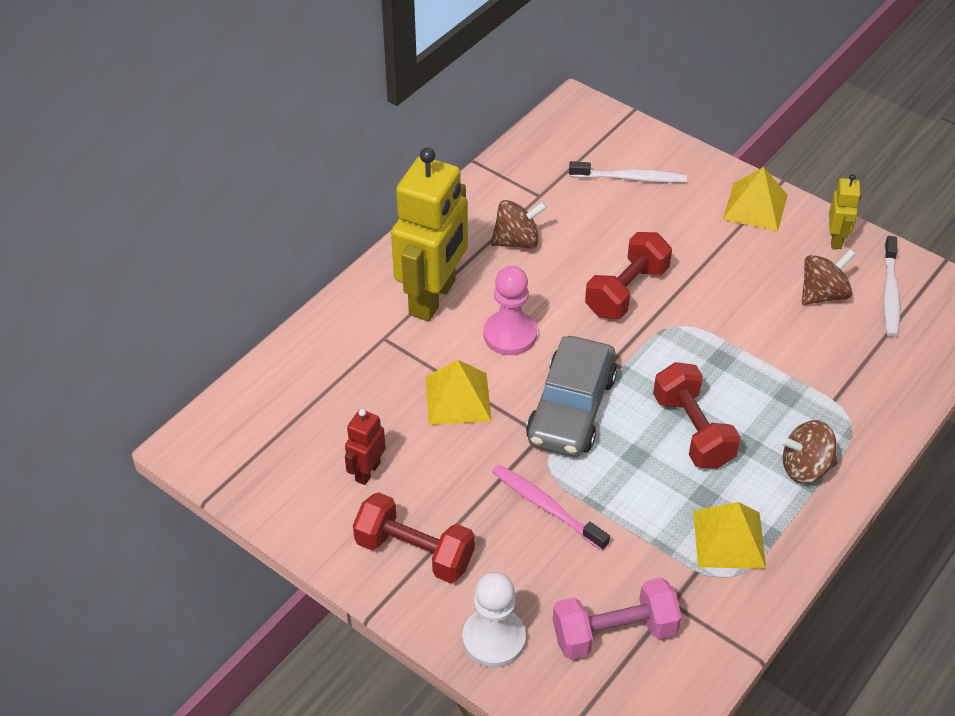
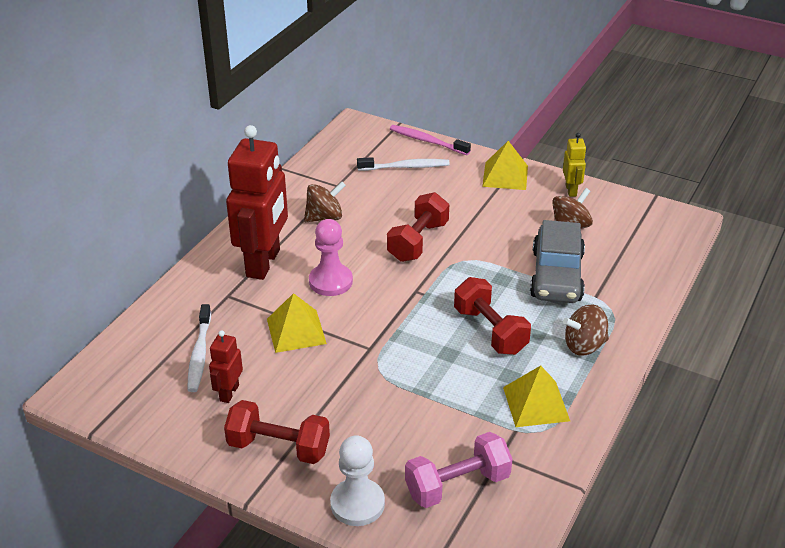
camera: 10 degrees left, 10 degrees down
yellow robot [391,147,468,321] -> red robot [226,125,288,280]
pink toothbrush [492,464,610,551] -> pink toothbrush moved to [390,125,471,155]
grey car [526,336,617,457] -> grey car moved to [530,220,585,303]
white toothbrush [883,236,901,337] -> white toothbrush moved to [188,304,211,392]

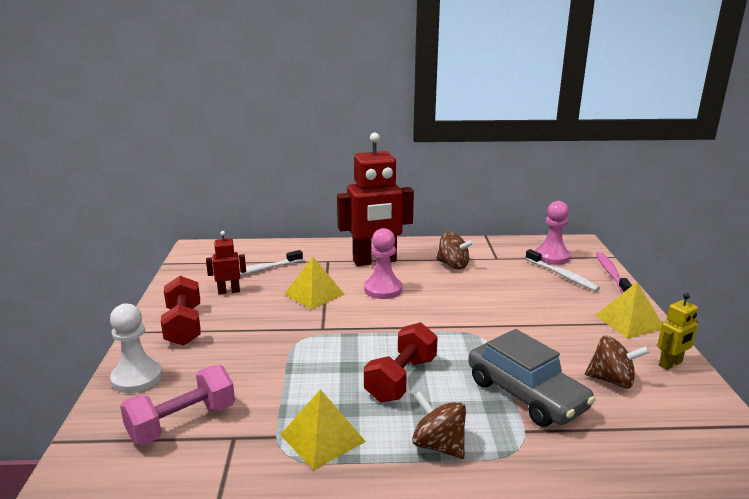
camera: 60 degrees right, 15 degrees down
red dumbbell [387,192,449,262] -> none
pink dumbbell [405,432,512,508] -> pink dumbbell turned 75 degrees counterclockwise [120,365,235,445]
grey car [530,220,585,303] -> grey car turned 105 degrees counterclockwise [468,329,596,427]
none -> pink pawn [535,201,571,265]

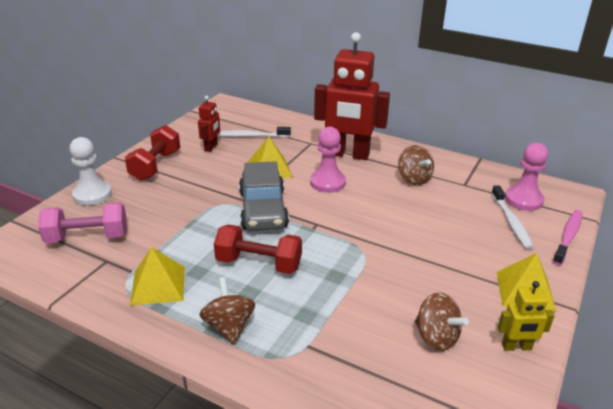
camera: 30 degrees right, 10 degrees up
red robot [206,231,246,294] -> red robot turned 90 degrees clockwise [198,96,220,152]
red dumbbell [364,322,438,403] -> red dumbbell turned 45 degrees clockwise [214,224,302,274]
grey car [468,329,596,427] -> grey car moved to [239,161,289,231]

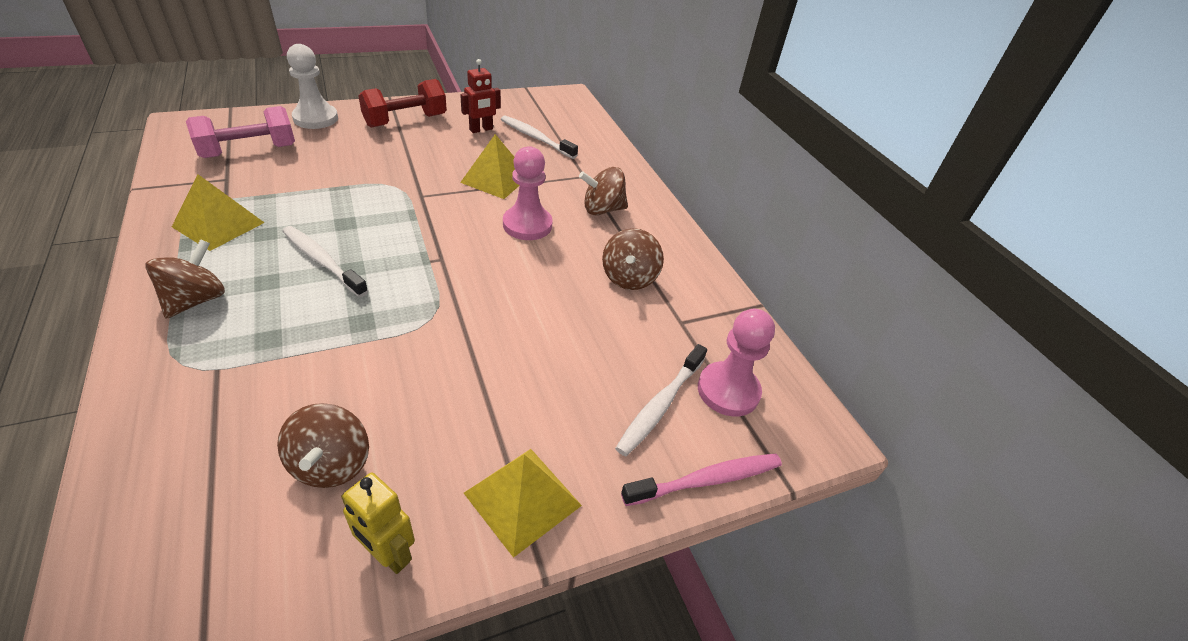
camera: 35 degrees right, 10 degrees up
pink dumbbell [38,202,127,243] -> pink dumbbell turned 60 degrees counterclockwise [186,106,295,158]
red dumbbell [214,224,302,274] -> white toothbrush [282,226,368,297]
grey car [239,161,289,231] -> none
red robot [314,32,390,160] -> brown spinning top [579,167,628,215]

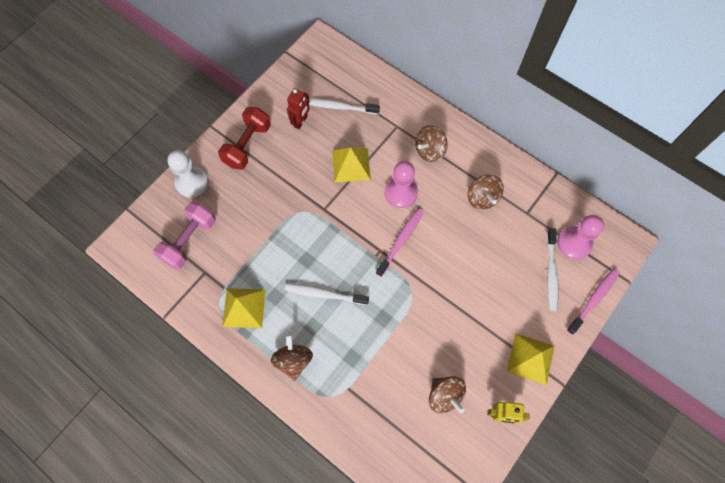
camera: 25 degrees left, 25 degrees up
none -> pink toothbrush [376,208,423,277]

